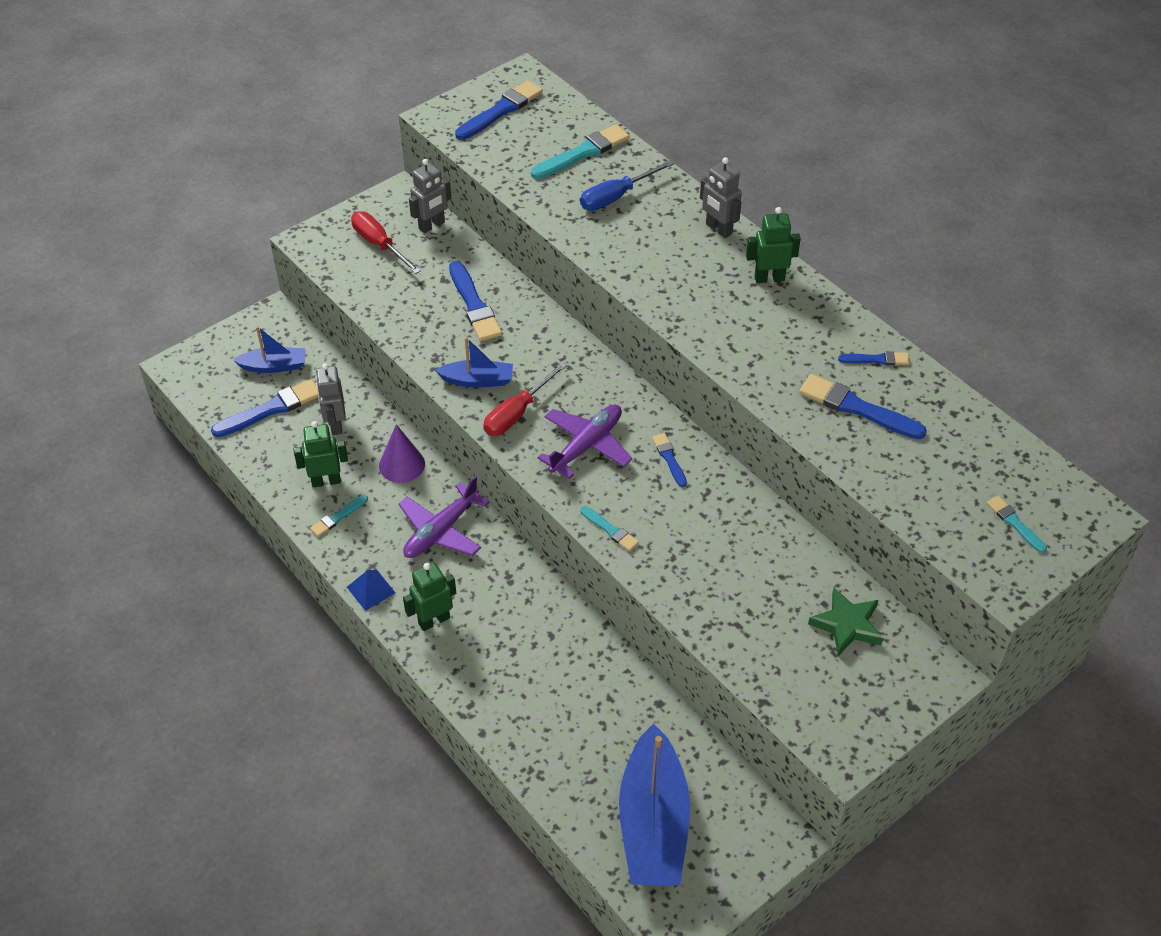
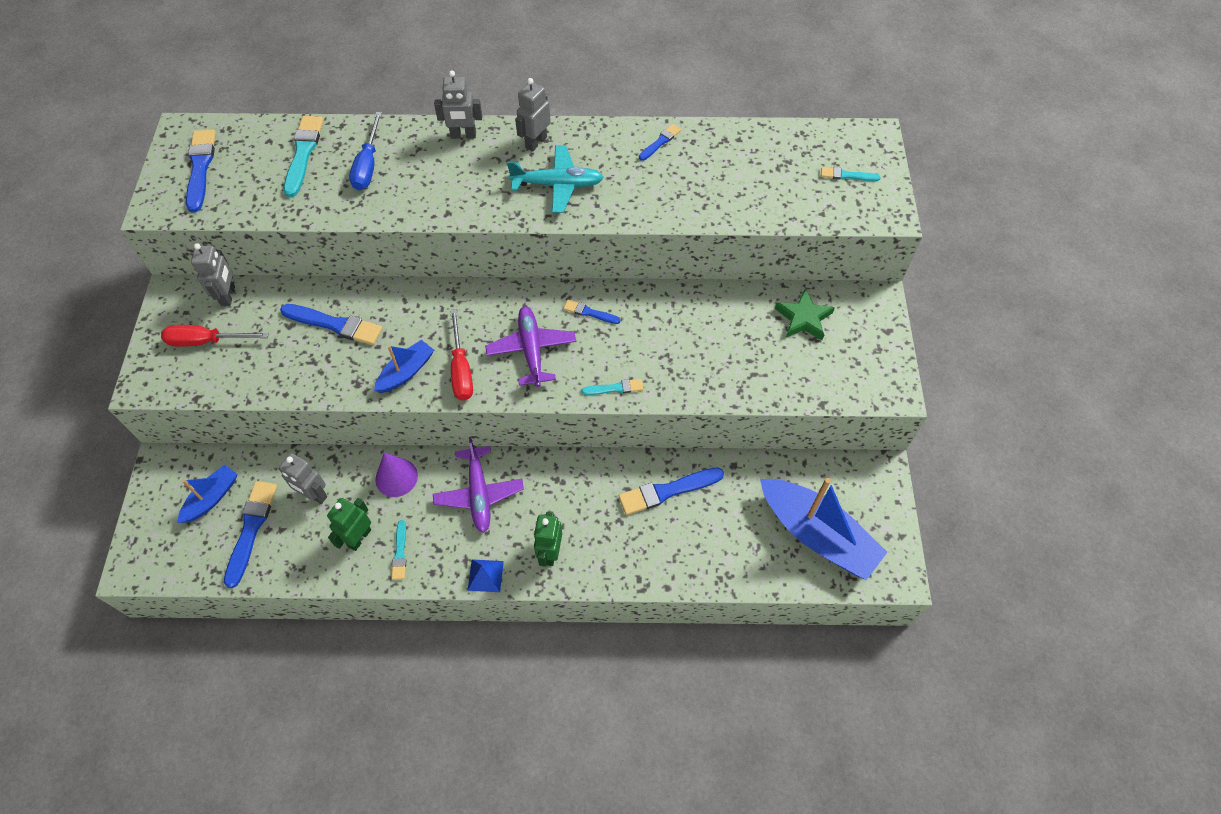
camera: 50 degrees left, 10 degrees up
green robot [746,207,801,283] -> grey robot [515,78,551,152]
blue brush [800,374,927,439] -> blue brush moved to [619,467,724,515]
none -> turquoise plane [507,145,604,213]

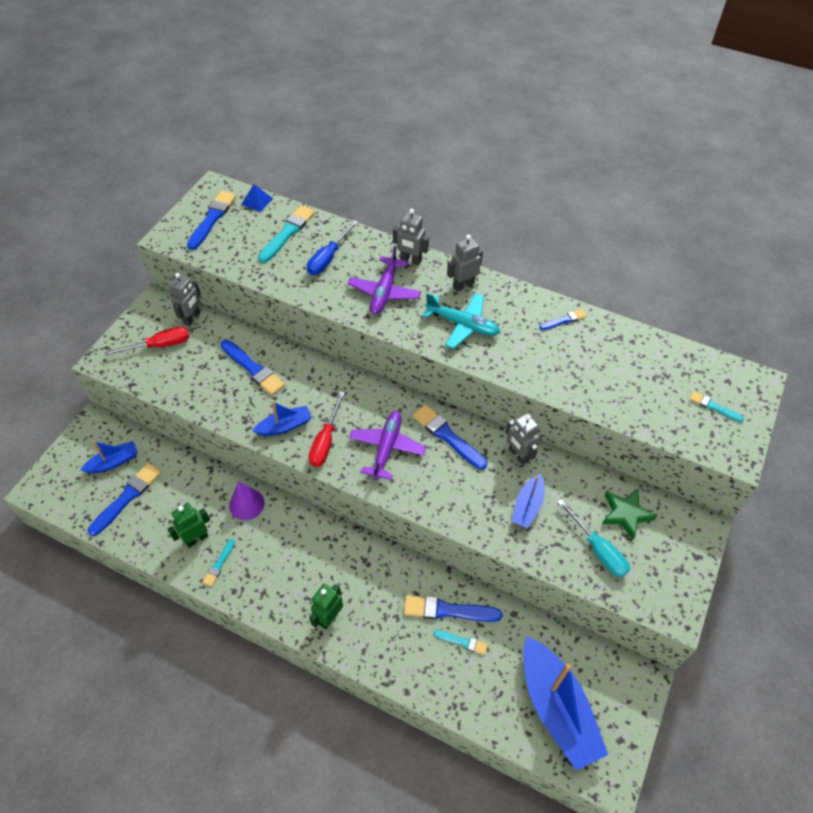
camera: 25 degrees right, 5 degrees down
red screwdriver [161,325,269,346] -> red screwdriver turned 135 degrees clockwise [105,326,189,356]
grey robot [278,453,327,504] -> grey robot moved to [506,413,539,465]
purple plane [433,437,524,533] -> purple plane moved to [348,246,421,314]
blue pyramid [468,559,504,592] -> blue pyramid moved to [241,184,273,212]
blue brush [563,300,621,324] -> blue brush [413,405,487,470], size x1.81
turquoise brush [581,379,643,395] -> turquoise brush moved to [433,630,488,655]
none -> blue boat [511,474,545,528]
none -> turquoise screwdriver [557,499,630,577]

